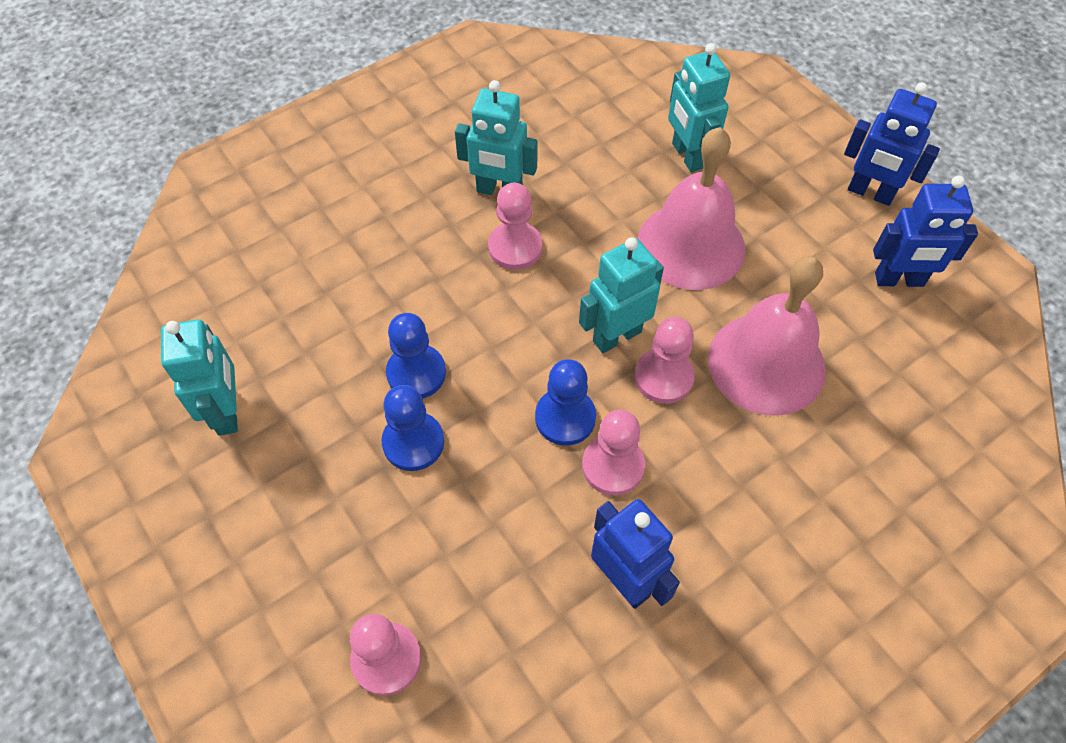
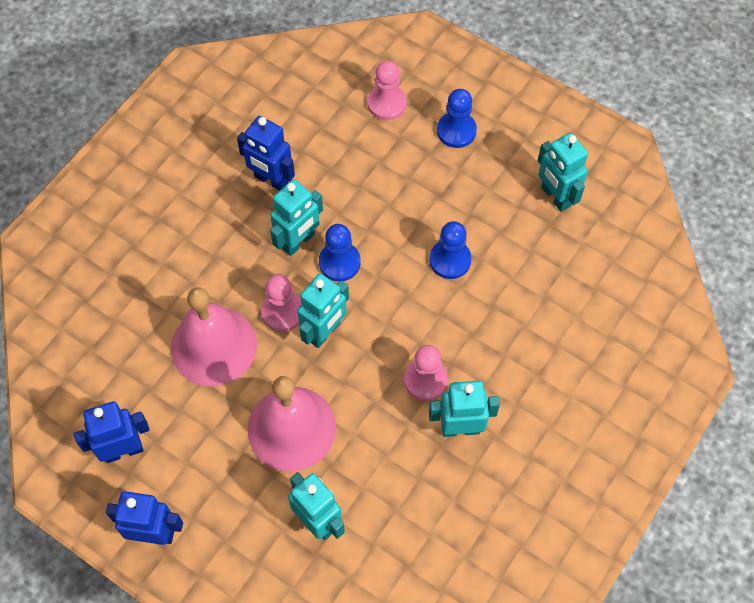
camera: 160 degrees right, 5 degrees up
blue pawn [381,385,444,471] -> blue pawn moved to [437,89,477,148]
pink pawn [582,410,645,495] -> turquoise robot [270,179,323,256]

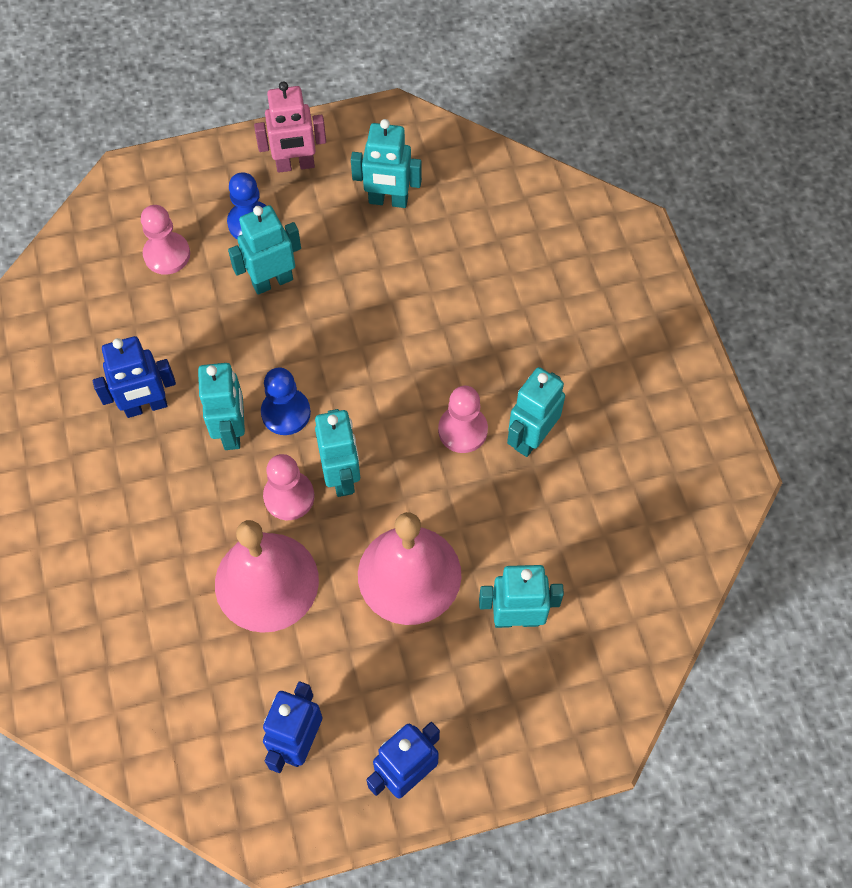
camera: 50 degrees left, 0 degrees up
blue pawn [429,221,472,279] -> none
none -> turquoise robot [228,205,301,295]
none -> pink robot [254,81,326,173]

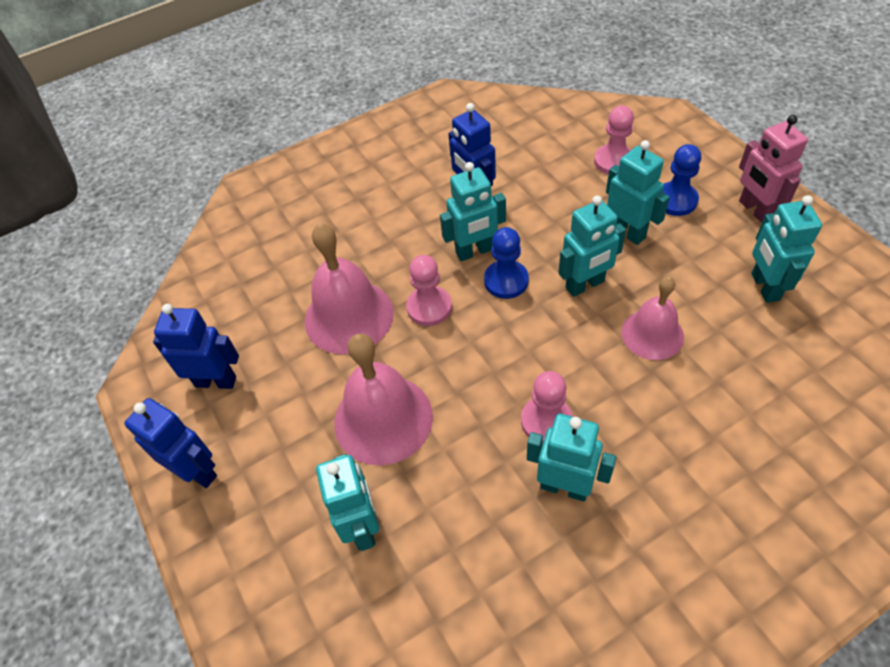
camera: 80 degrees right, 10 degrees down
turquoise robot [315,409,360,497] -> turquoise robot moved to [558,196,626,297]
none -> pink bell [621,276,684,360]

